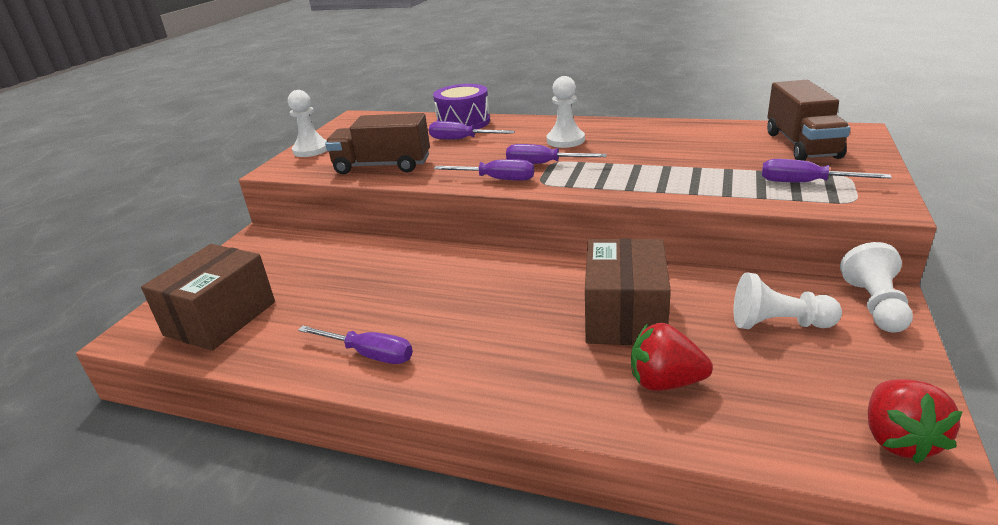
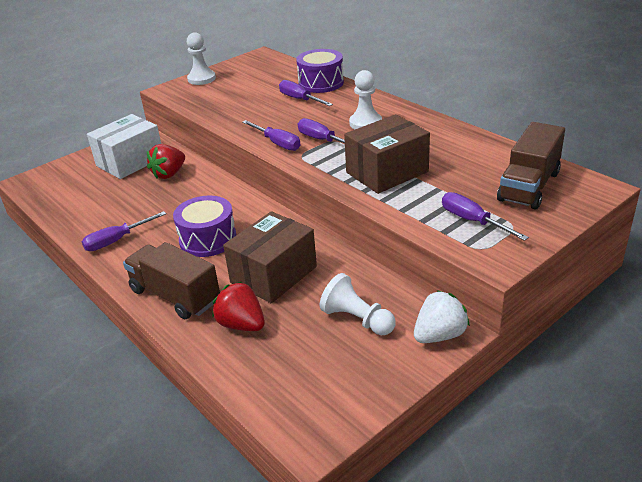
camera: 30 degrees right, 5 degrees up
brown box [141,244,275,351] -> brown box moved to [344,114,430,194]
purple screwdriver [298,326,413,364] -> purple screwdriver turned 90 degrees clockwise [82,211,166,251]
brown truck [325,113,430,174] -> brown truck moved to [123,242,220,319]
white pawn [840,242,913,333] -> white strawberry [414,290,470,343]
red strawberry [868,379,963,464] -> red strawberry moved to [147,144,185,179]
none -> white box [87,114,161,179]
none -> purple drum [173,195,236,257]

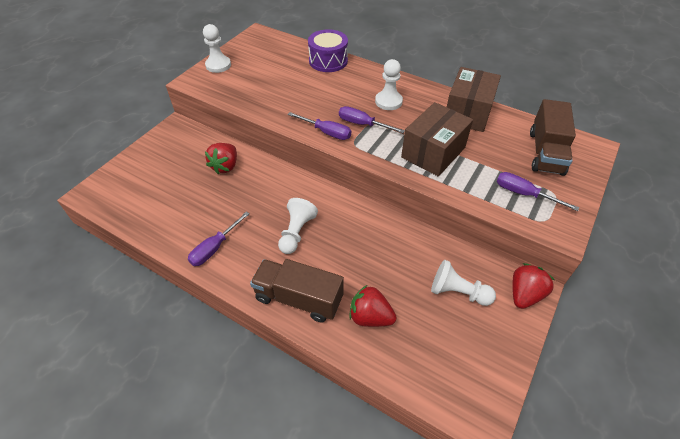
camera: 20 degrees left, 15 degrees up
white box [87,114,161,179] -> none
purple drum [173,195,236,257] -> white pawn [278,198,318,254]
brown box [223,211,317,303] -> brown box moved to [447,67,501,132]
purple screwdriver [279,80,333,106] -> none
white strawberry [414,290,470,343] -> red strawberry [512,263,555,309]

